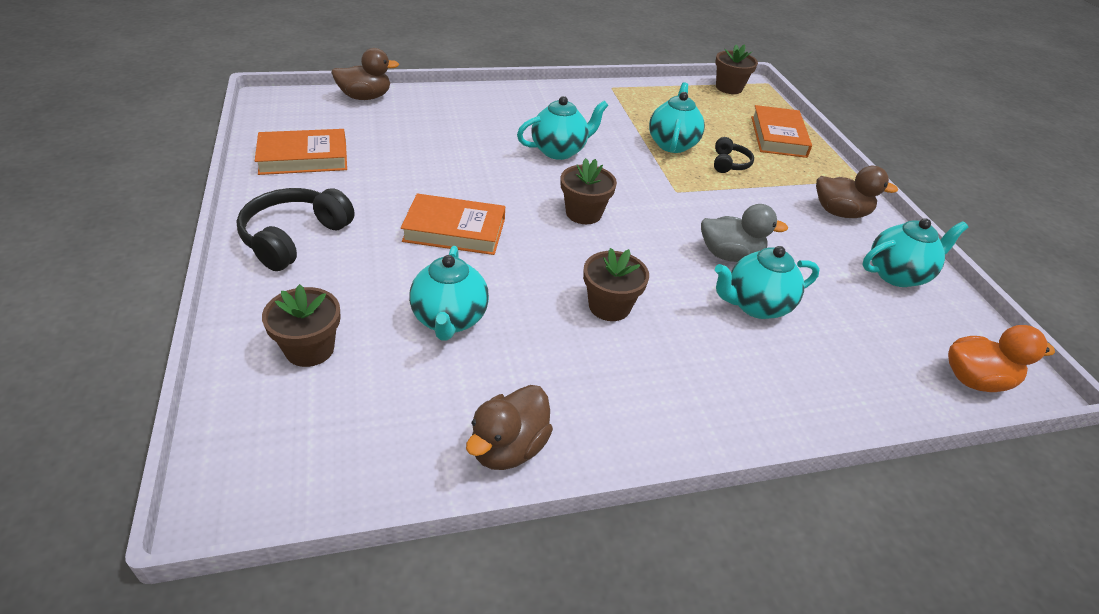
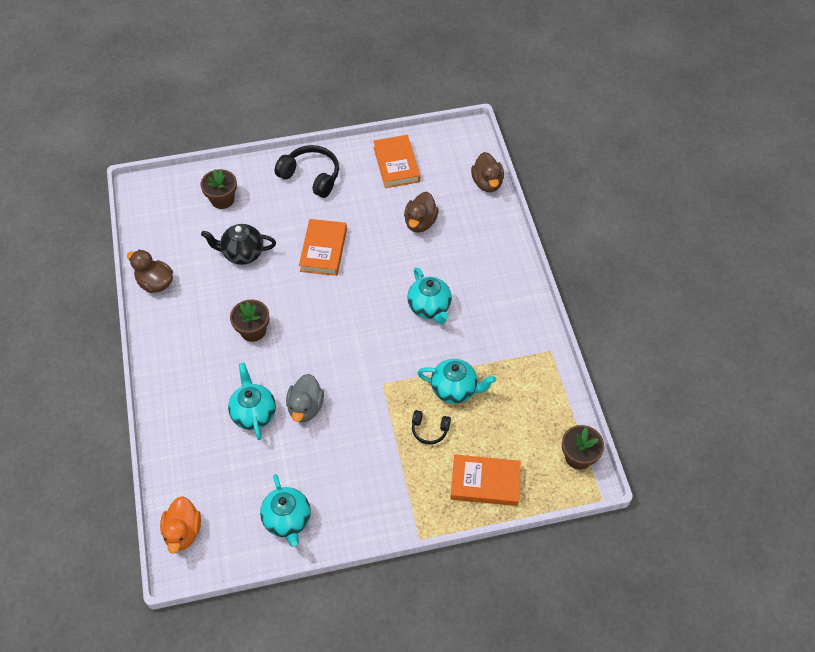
camera: 95 degrees right, 15 degrees up
turquoise teapot [409,246,489,341] -> black teapot [201,224,276,265]
brown flower pot [561,158,617,224] -> none
brown duck [816,166,898,218] -> brown duck moved to [404,192,439,233]

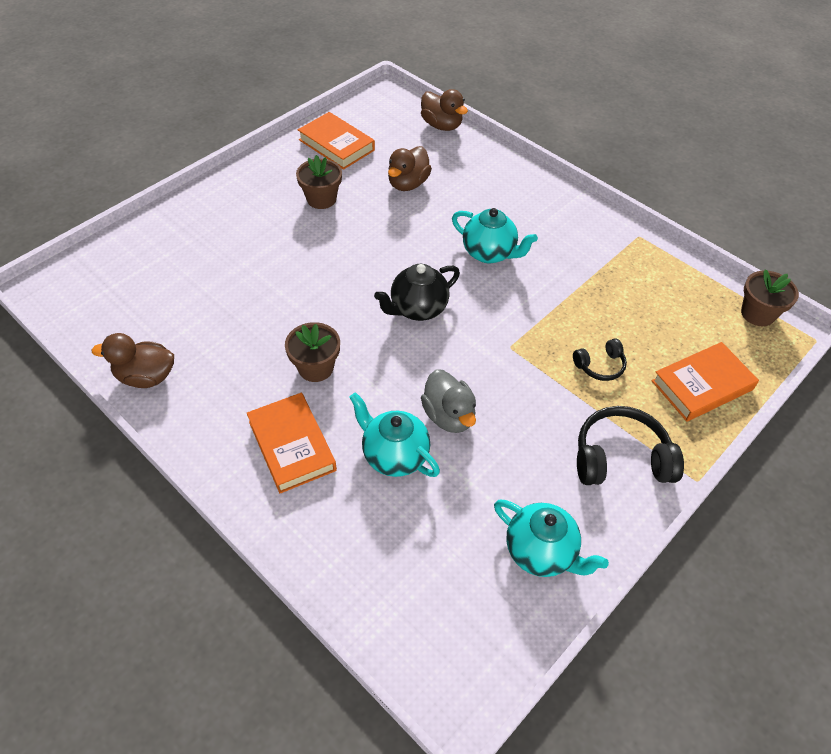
camera: 35 degrees left, 5 degrees down
orange duck [160,496,201,554] -> none
brown flower pot [200,169,237,209] -> brown flower pot moved to [296,155,342,209]
black teapot [201,224,276,265] -> black teapot moved to [374,264,460,321]
black headphones [275,145,339,198] -> black headphones moved to [577,406,684,485]
orange book [299,219,347,276] -> orange book moved to [247,393,337,494]
brown duck [404,192,439,233] -> brown duck turned 45 degrees clockwise [388,146,432,191]
turquoise teapot [417,359,496,404] -> none

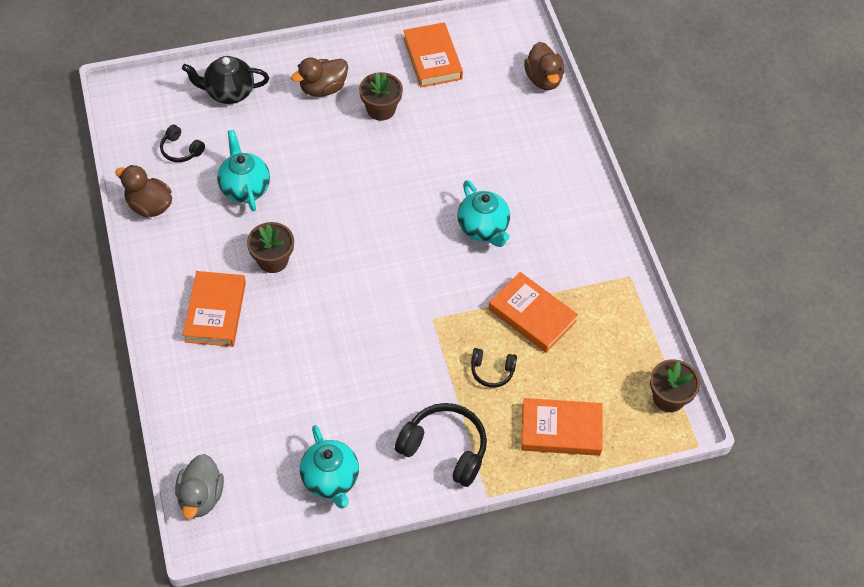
camera: 30 degrees right, 5 degrees up
turquoise teapot [349,392,440,477] -> turquoise teapot moved to [217,130,270,211]
black teapot [374,264,460,321] -> black teapot moved to [182,56,269,104]
brown duck [388,146,432,191] -> brown duck moved to [291,58,348,97]
grey duck [421,369,476,433] -> grey duck moved to [175,454,224,519]
none -> black headphones [160,124,205,162]
none -> orange book [488,272,578,353]

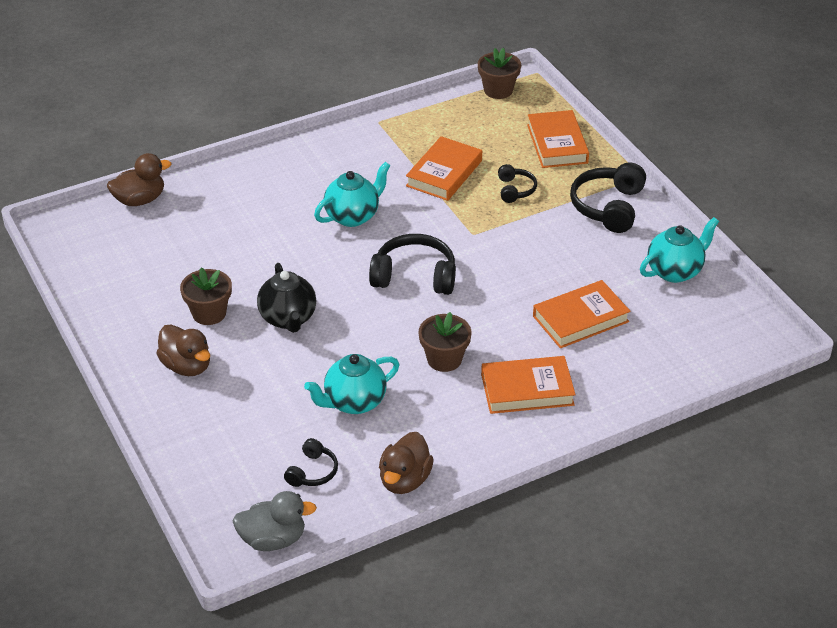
camera: 100 degrees left, 15 degrees down
grey duck [175,454,224,519] -> grey duck moved to [233,491,317,551]
black teapot [182,56,269,104] -> black teapot moved to [257,263,316,333]
orange book [403,22,463,87] -> orange book moved to [533,280,631,348]
none -> black headphones [369,234,456,295]

